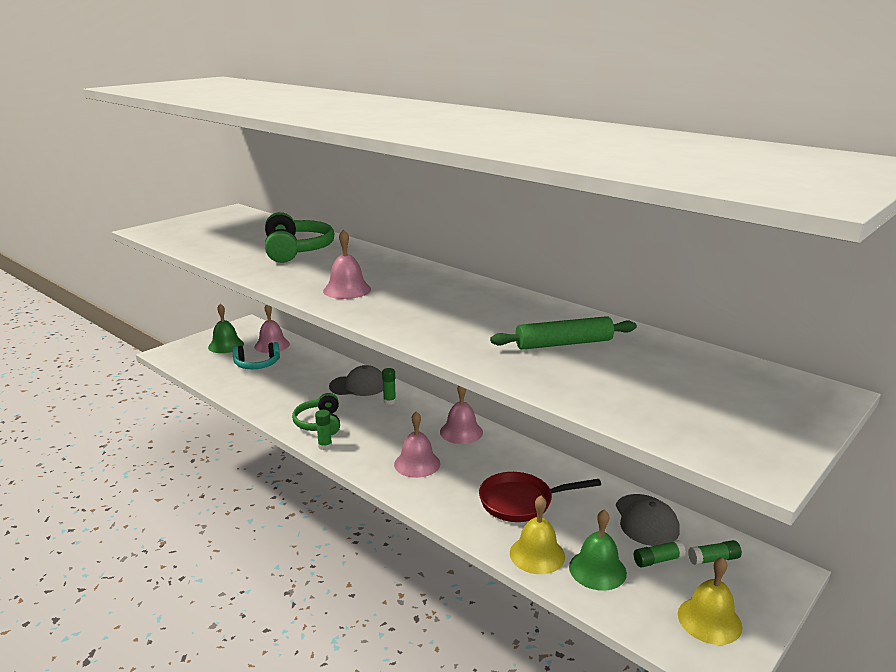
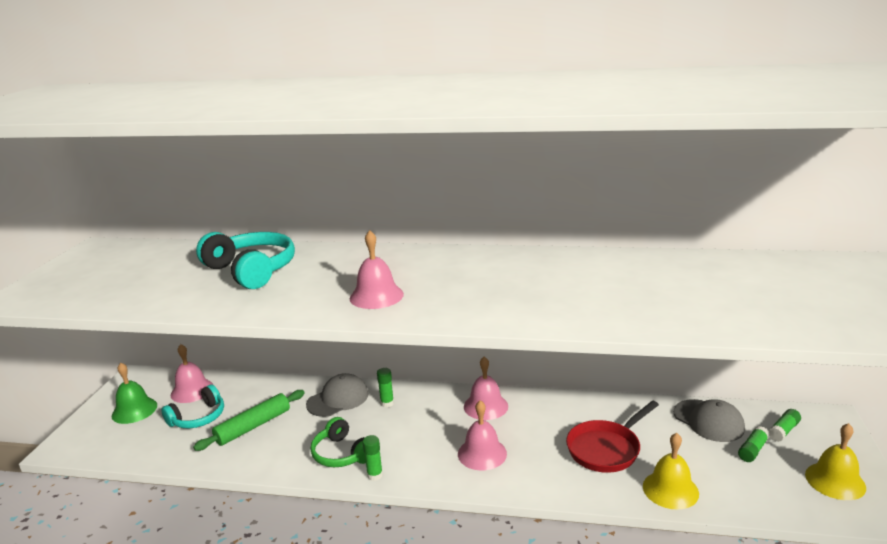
camera: 30 degrees left, 0 degrees up
green headphones [265,212,334,263] -> turquoise headphones [196,232,295,289]
green rolling pin [490,316,637,350] -> green rolling pin moved to [193,390,305,451]
green bell [569,510,627,591] -> none

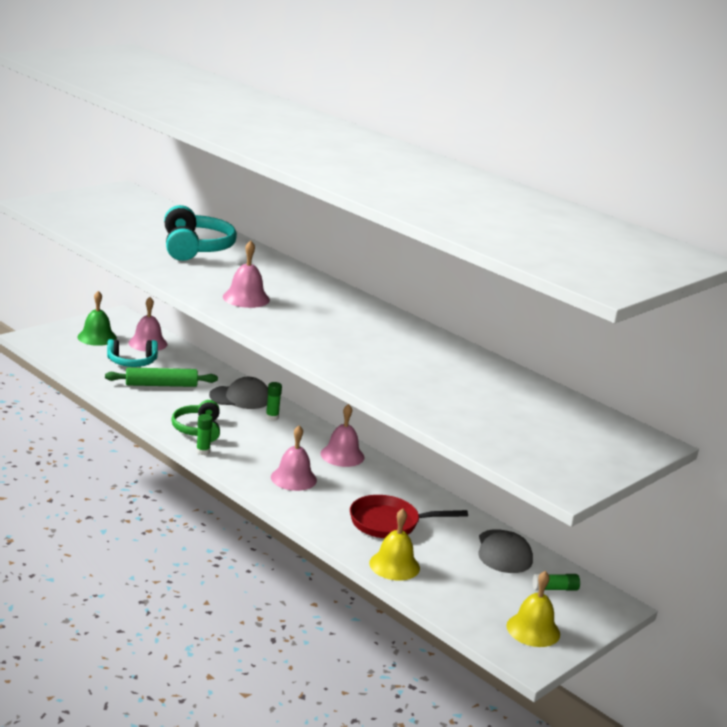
camera: 30 degrees right, 0 degrees up
green glue stick [738,426,770,462] -> none

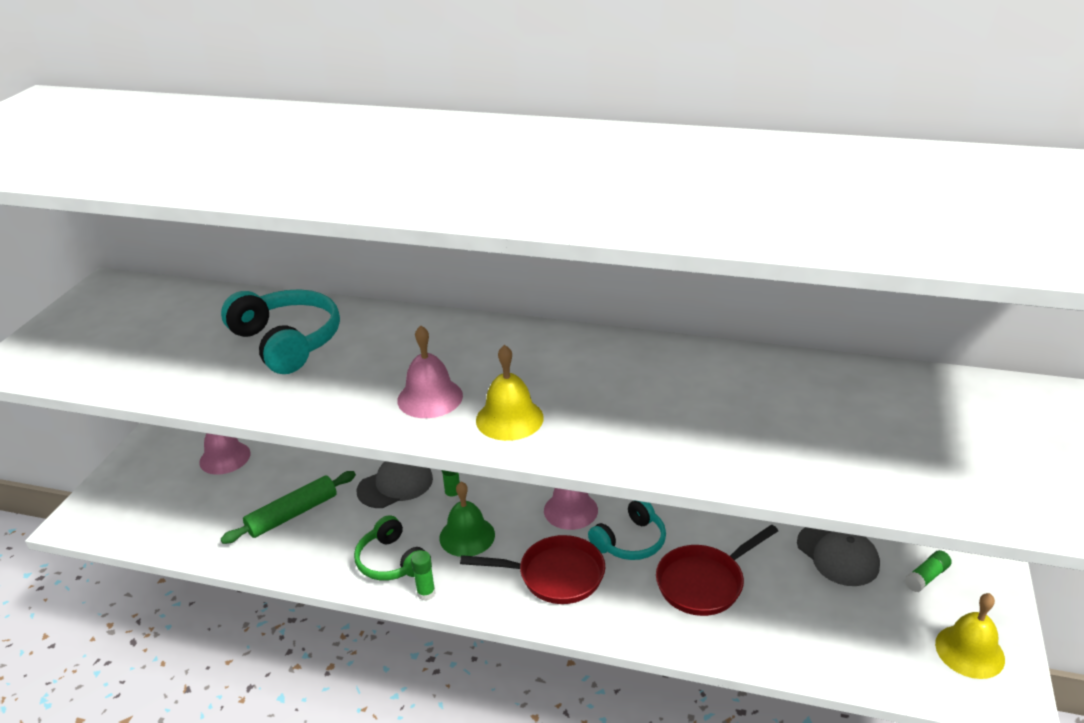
camera: 25 degrees left, 10 degrees up
green bell [77,291,117,346] -> green bell moved to [439,482,495,557]
turquoise headphones [107,339,158,367] -> turquoise headphones moved to [588,500,666,560]
pink bell [271,425,317,491] -> red pan [460,535,605,604]
yellow bell [369,509,420,581] -> yellow bell moved to [476,345,544,441]

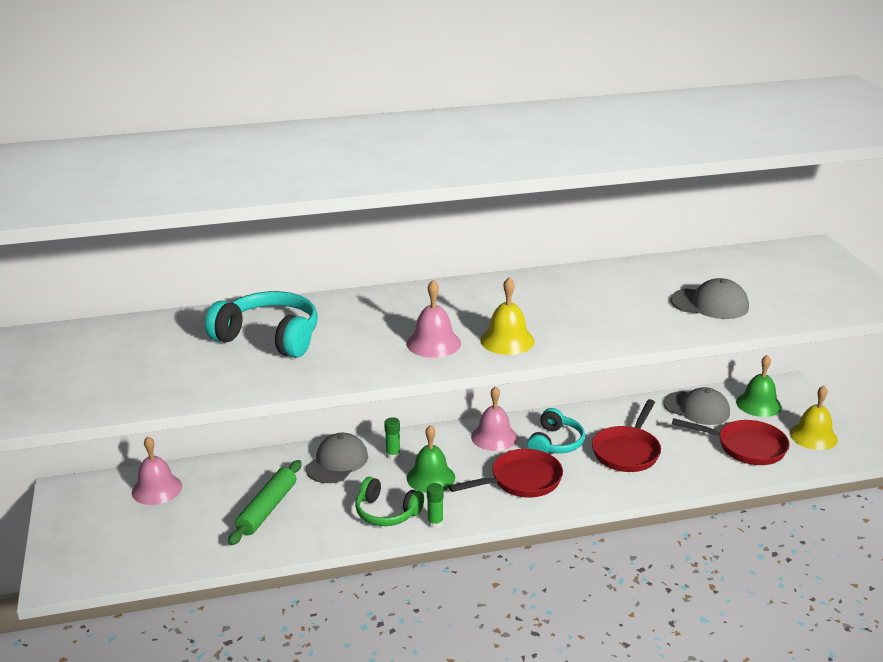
camera: 30 degrees left, 5 degrees down
green glue stick [905,550,952,592] -> green bell [736,355,782,417]
none -> grey cap [671,278,749,319]
none -> red pan [672,418,790,465]

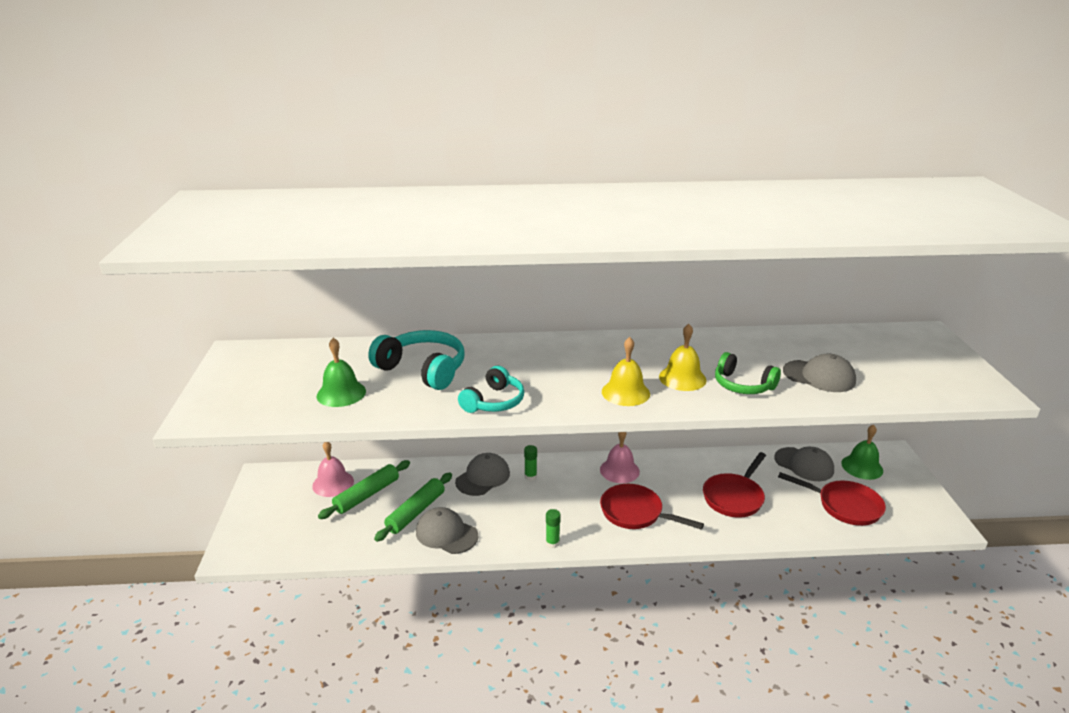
camera: 10 degrees right, 0 degrees up
green headphones [355,477,424,526] -> green headphones moved to [715,352,781,394]
pink bell [407,280,461,358] -> none
green bell [407,425,455,493] -> green bell moved to [316,338,366,407]
red pan [449,449,563,497] -> red pan turned 135 degrees counterclockwise [600,484,704,530]
turquoise headphones [527,408,585,453] -> turquoise headphones moved to [458,366,524,413]
yellow bell [790,386,838,450] -> yellow bell moved to [659,324,707,391]
none -> green rolling pin [318,460,410,519]
none -> grey cap [416,507,478,554]

